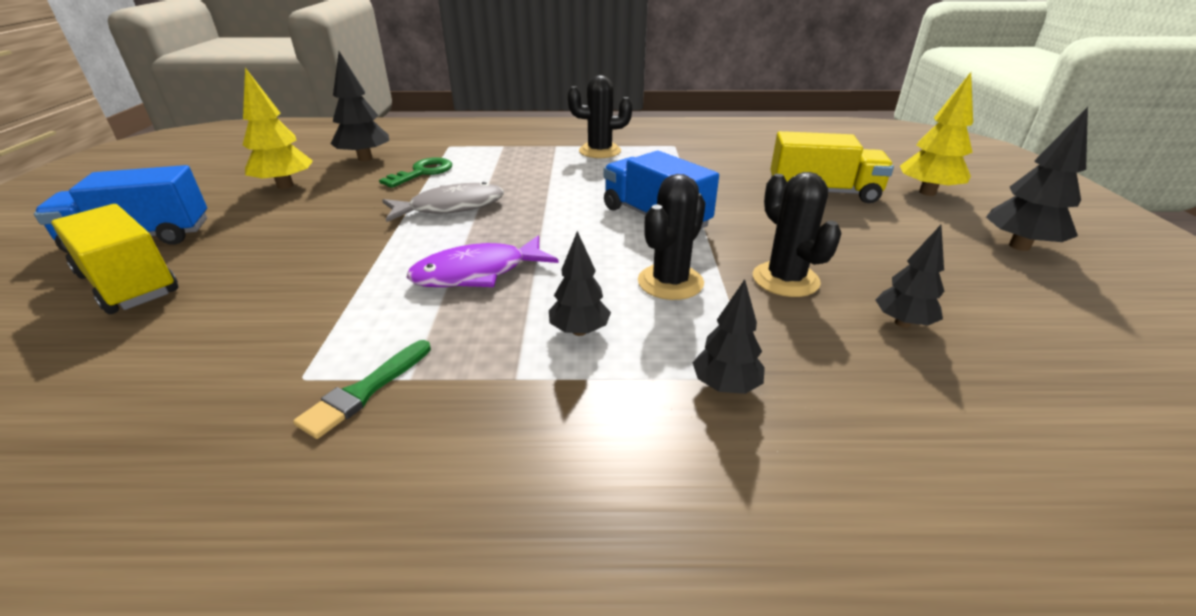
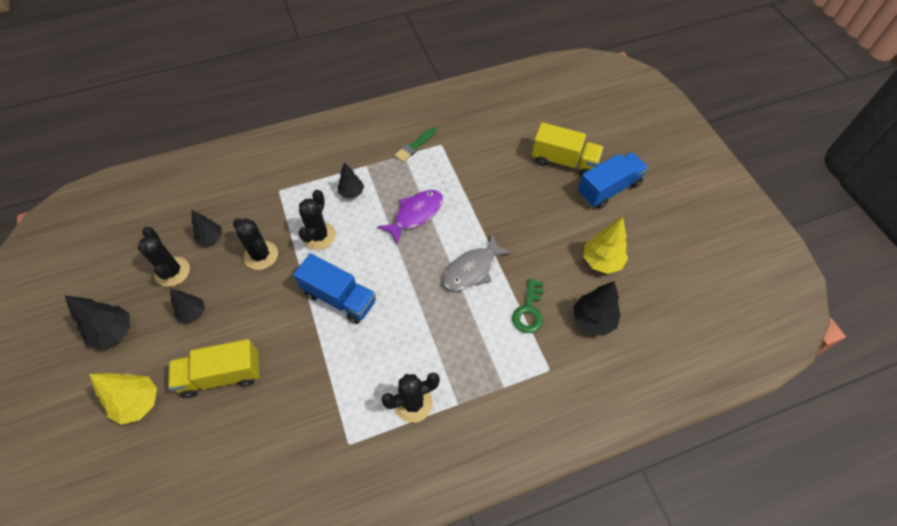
camera: 160 degrees right, 25 degrees up
green brush [293,340,431,439] -> green brush turned 150 degrees counterclockwise [395,127,436,162]
black tree [692,279,765,394] -> black tree moved to [170,289,205,323]
none -> black cactus [138,227,190,287]

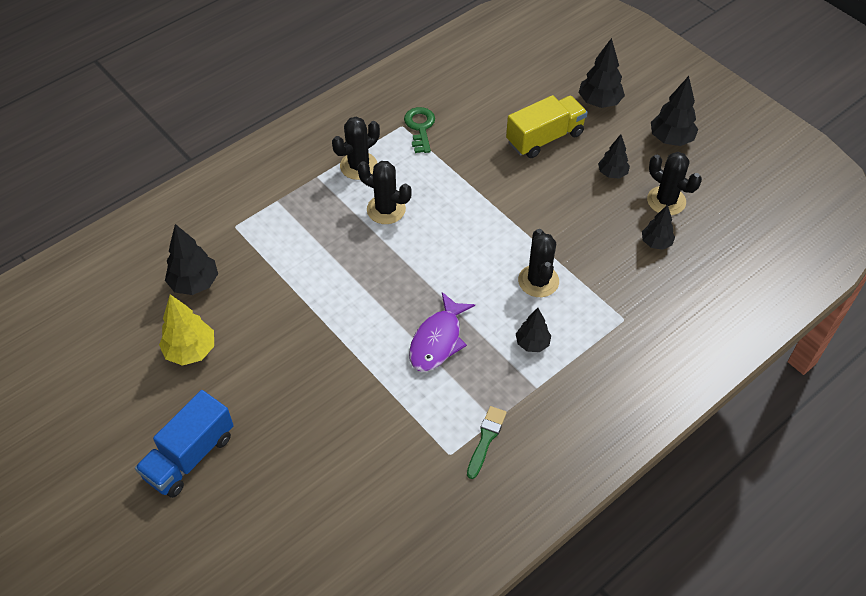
camera: 160 degrees right, 5 degrees down
yellow tree [89,373,157,425] -> black tree [578,38,625,108]
black cactus [233,218,278,270] -> black cactus moved to [357,161,412,224]
blue truck [293,253,376,324] -> none
grey fish [443,235,513,291] -> none
green key [512,279,544,333] -> green key moved to [404,107,435,153]
yellow truck [532,122,604,176] -> none

